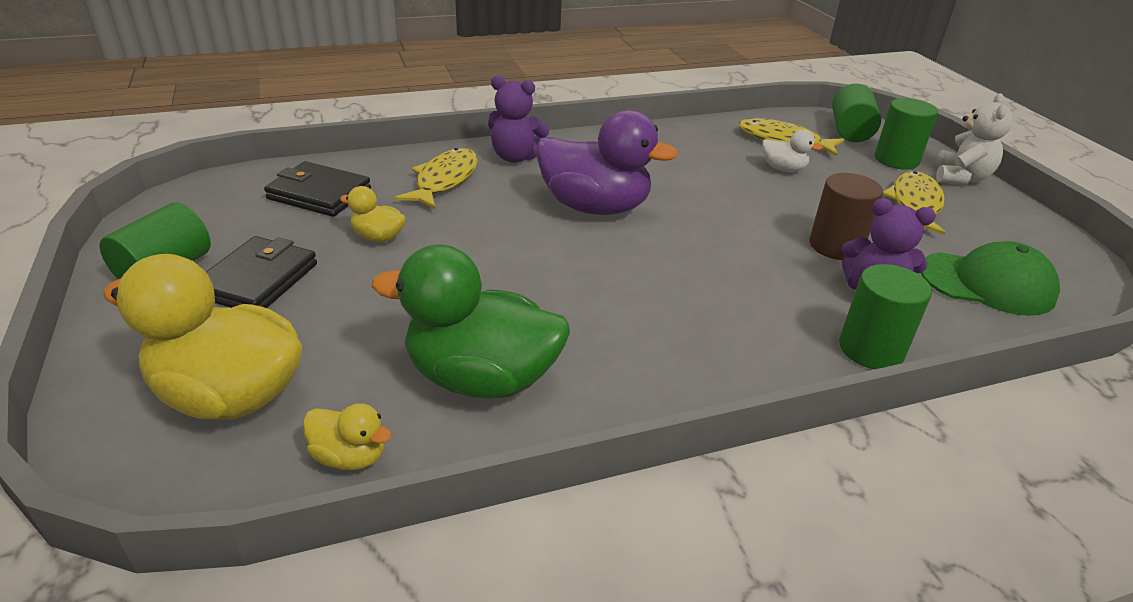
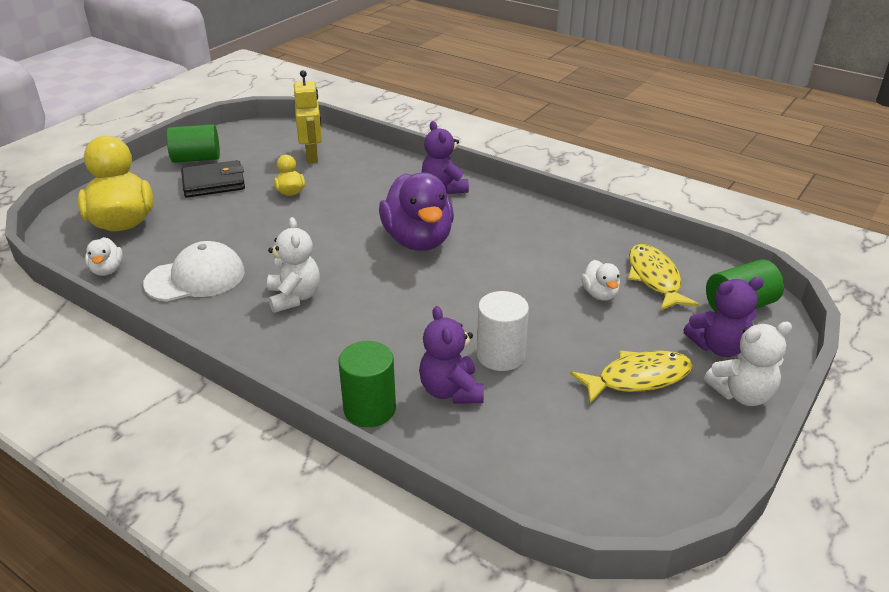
camera: 55 degrees right, 0 degrees up
black wallet [264,161,371,217] -> yellow robot [294,70,322,163]
yellow duck [303,403,392,471] -> white duck [85,237,123,276]
green duck [371,244,570,399] -> white cap [143,241,245,301]
yellow fish [394,148,478,209] -> none
brown cylinder [810,173,883,260] -> white cylinder [477,291,529,371]
green cylinder [874,98,938,170] -> purple teddy bear [684,277,764,357]
green cap [921,241,1060,316] -> none
none -> white teddy bear [267,217,320,313]

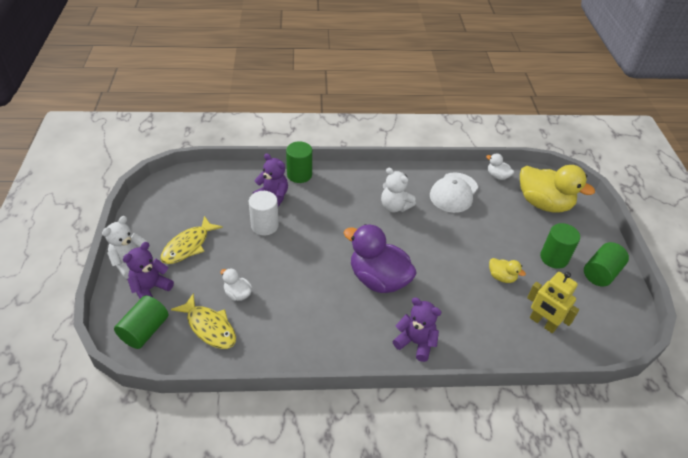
camera: 140 degrees right, 10 degrees up
black wallet [181,160,245,197] -> green cylinder [540,223,580,269]

